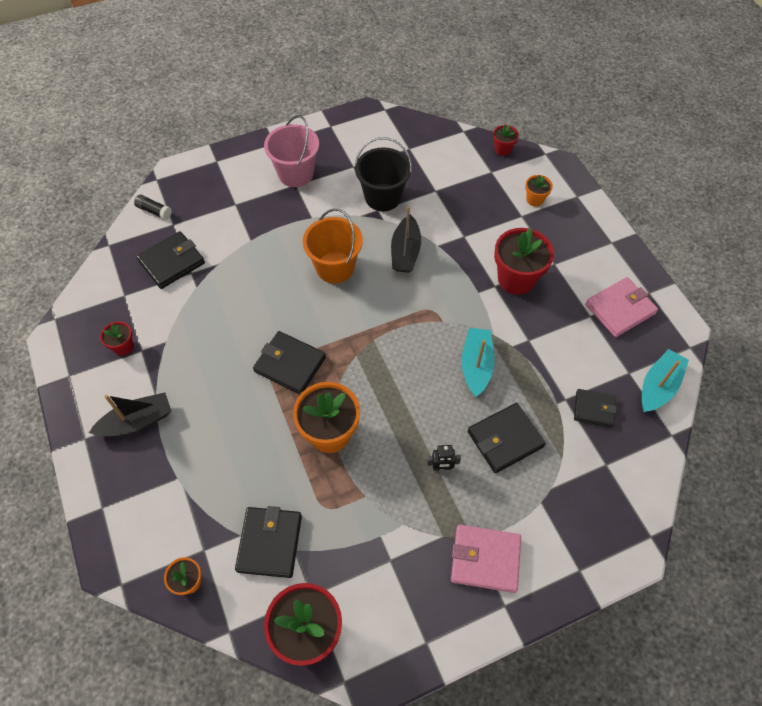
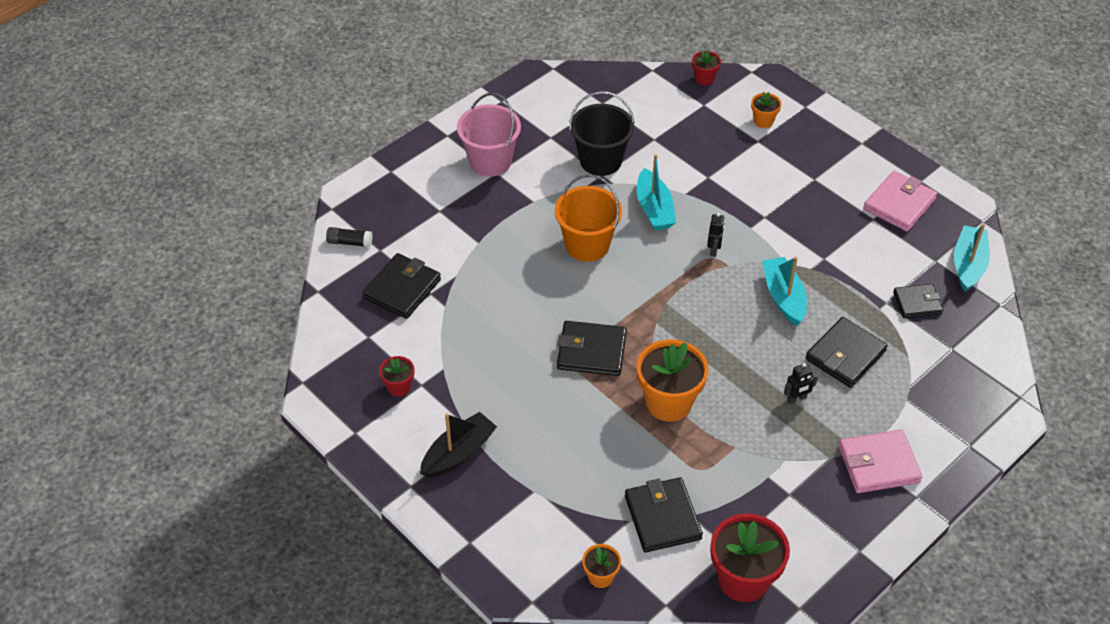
camera: 20 degrees left, 10 degrees down
black boat [391,206,421,273] -> turquoise boat [637,154,676,231]
red flower pot [494,228,554,295] -> none
none -> black robot [707,213,725,257]

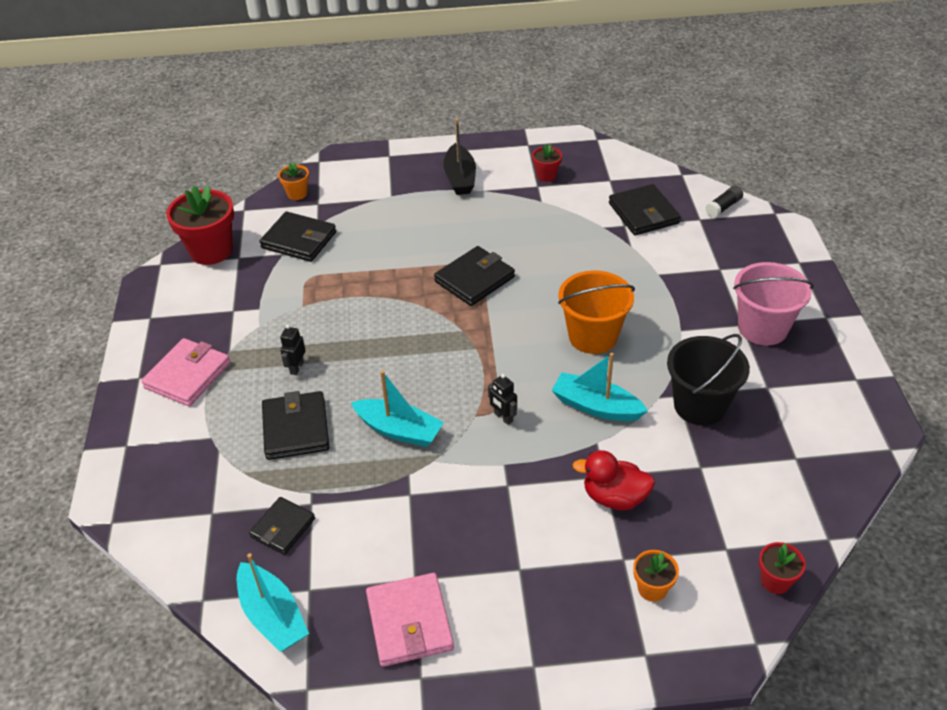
camera: 130 degrees right, 5 degrees down
orange flower pot [637,339,709,421] -> none
none -> red duck [573,450,655,510]

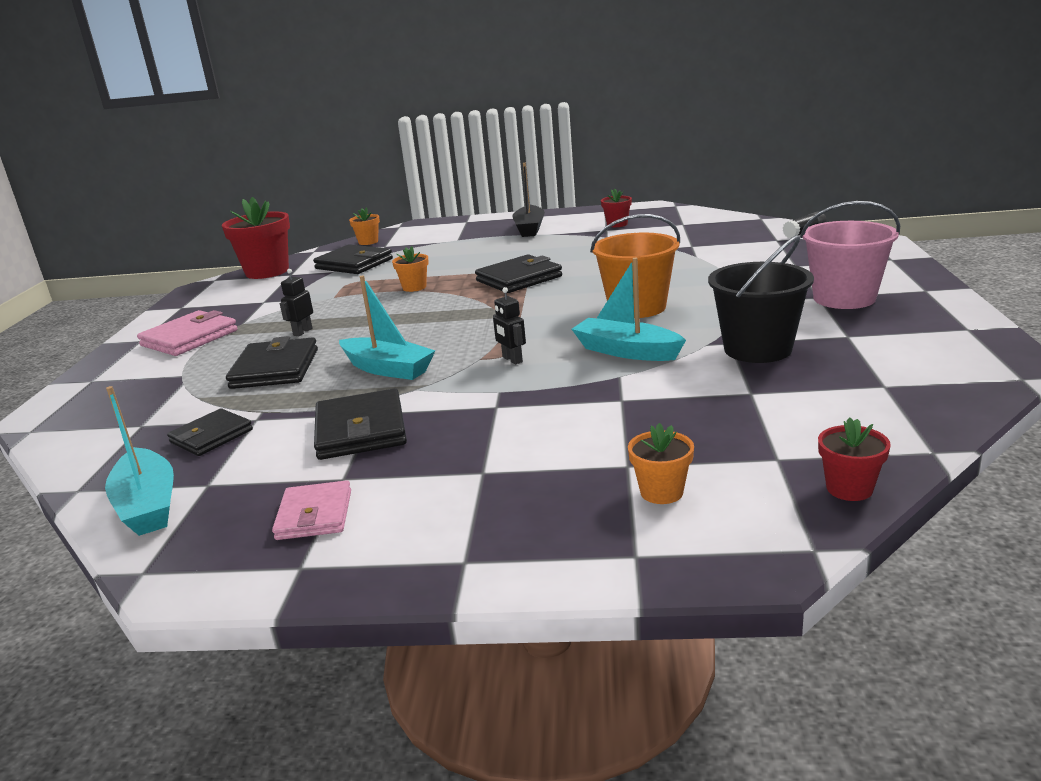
camera: 10 degrees right, 20 degrees down
pink wallet [366,573,454,667] -> pink wallet [272,480,351,540], size x0.66
red duck [573,450,655,510] -> none
black wallet [609,184,681,235] -> black wallet moved to [314,388,407,460]
none -> orange flower pot [392,246,429,292]

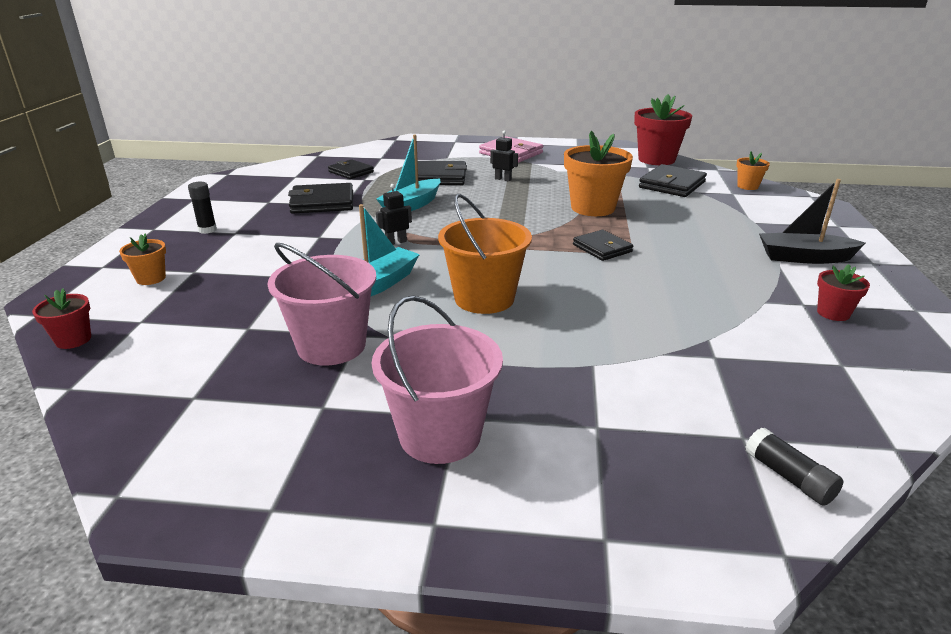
camera: 90 degrees right, 5 degrees up
turquoise boat [105,386,174,536] -> none
pink wallet [272,480,351,540] -> none
orange flower pot [392,246,429,292] -> orange flower pot [564,131,633,216], size x1.99
black wallet [475,254,562,293] -> black wallet [573,230,633,261], size x0.66
black bucket [708,235,814,363] -> pink bucket [268,243,376,365]
none -> black glue stick [188,182,217,234]

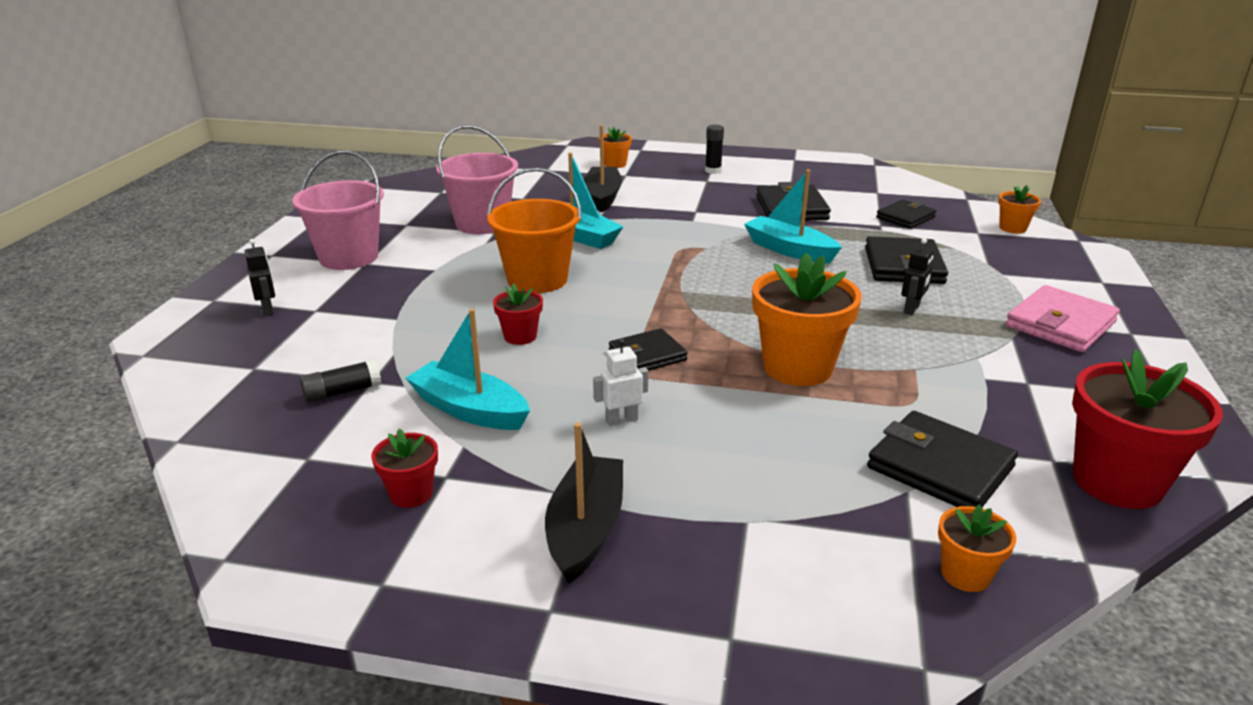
camera: 95 degrees right, 0 degrees up
red flower pot [32,288,91,349] -> red flower pot moved to [493,283,543,345]
black robot [376,184,412,245] -> black robot moved to [245,239,275,316]
black glue stick [745,427,843,506] -> black glue stick moved to [300,359,381,403]
none -> turquoise boat [406,309,530,430]
none -> black boat [584,125,622,213]
none -> white robot [593,338,648,426]
none -> orange flower pot [998,185,1041,234]

